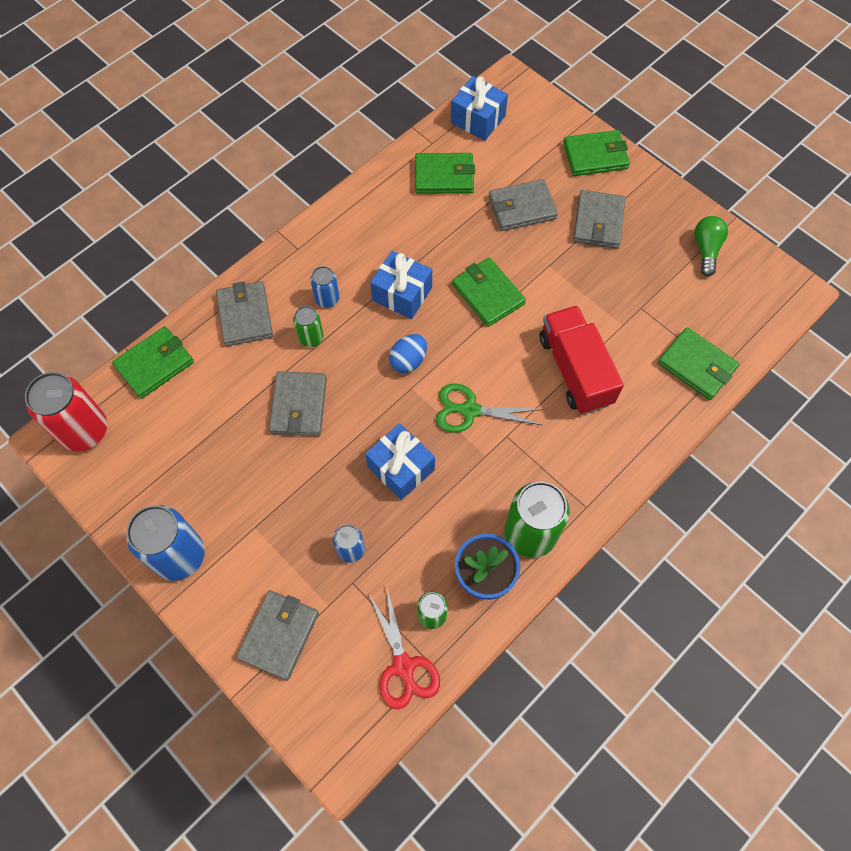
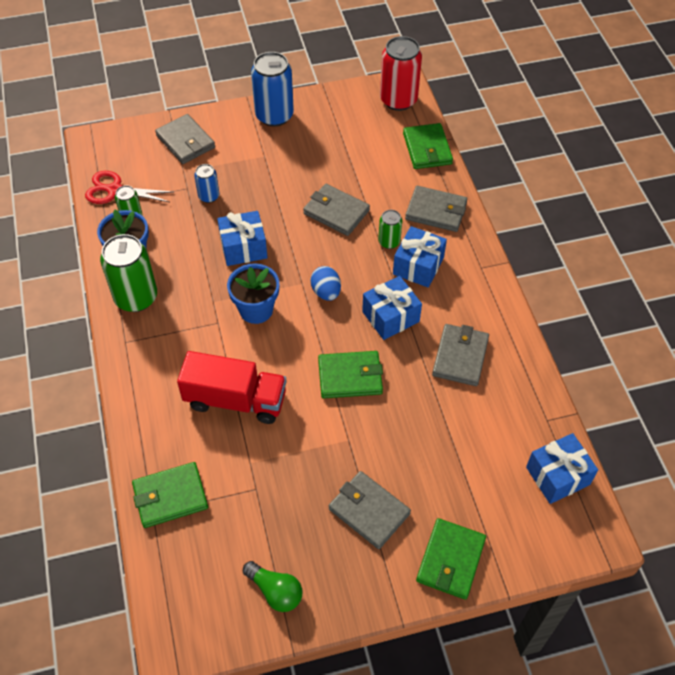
camera: 120 degrees right, 10 degrees down
blue can [310,266,339,308] -> blue gift [393,226,447,287]
green wallet [415,153,475,194] -> none
green scissors [436,384,544,433] -> blue flower pot [227,263,279,324]
grey wallet [488,179,558,231] -> grey wallet moved to [432,324,489,386]

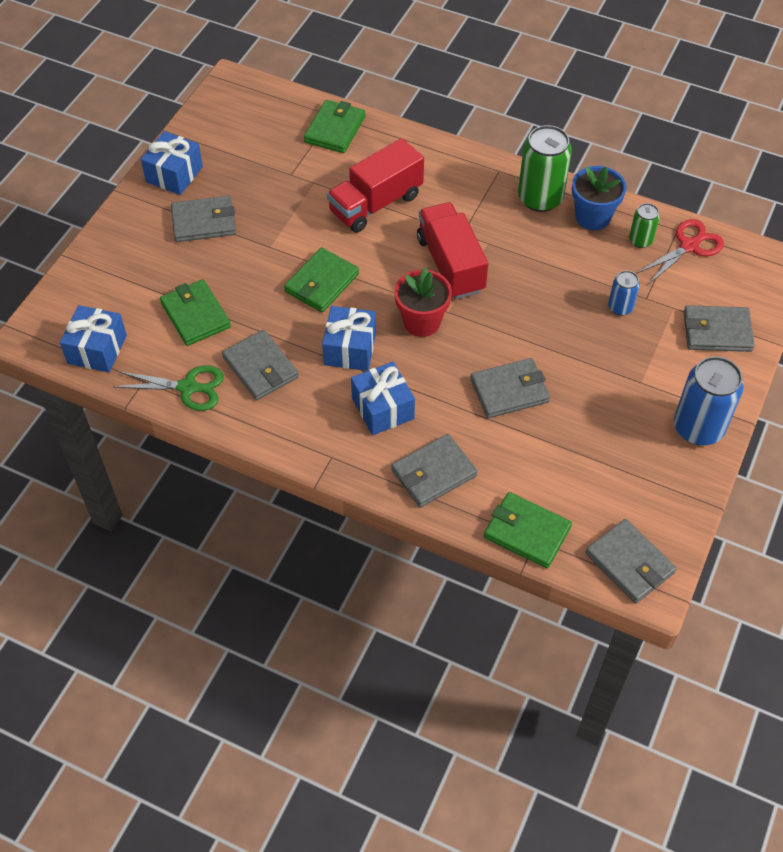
camera: 130 degrees right, 0 degrees up
blue gift [217,211,268,266] -> blue gift moved to [141,131,203,195]
blue flower pot [227,263,279,324] -> red truck [417,202,488,299]
green light bulb [243,561,302,612] -> none
blue egg [310,266,341,301] -> red flower pot [394,268,452,337]
green can [378,210,402,249] -> none
red can [380,36,422,111] -> grey wallet [585,519,676,604]
green wallet [416,518,486,600] -> green wallet moved to [160,279,231,346]
none -> green scissors [114,365,224,411]

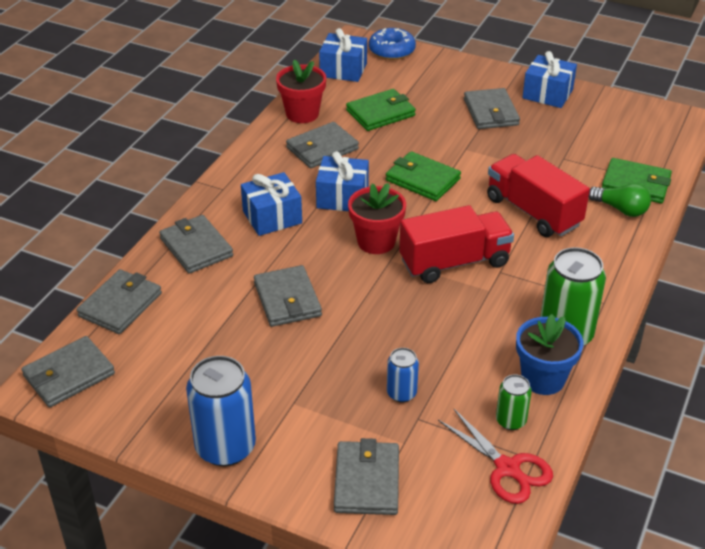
camera: 90 degrees right, 15 degrees down
green scissors [114,365,224,411] -> red flower pot [276,59,326,123]
green wallet [484,492,572,568] -> grey wallet [77,269,162,334]
none -> blue donut [369,28,416,60]
none -> green light bulb [589,183,651,217]

